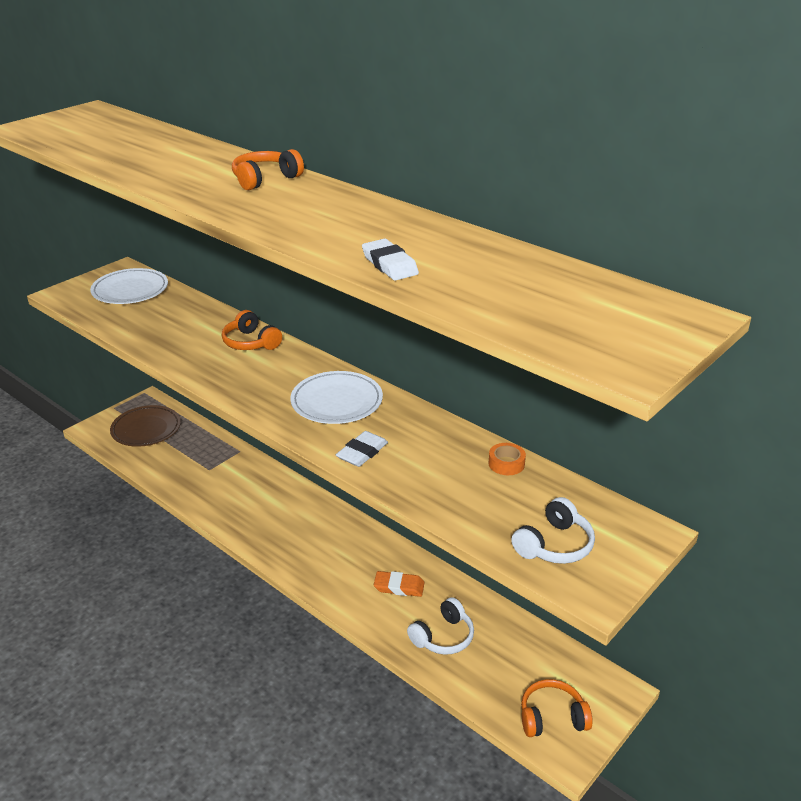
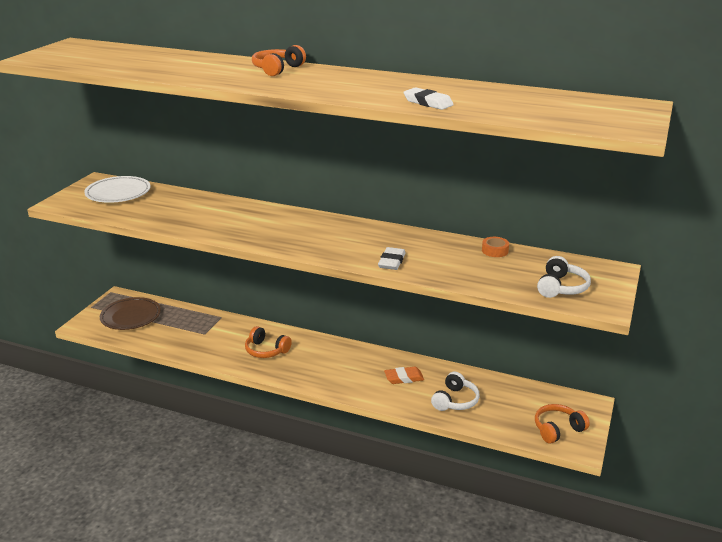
camera: 20 degrees left, 5 degrees down
orange headphones [222,310,282,350] -> orange headphones moved to [245,326,292,358]
white plate [290,371,383,424] -> none

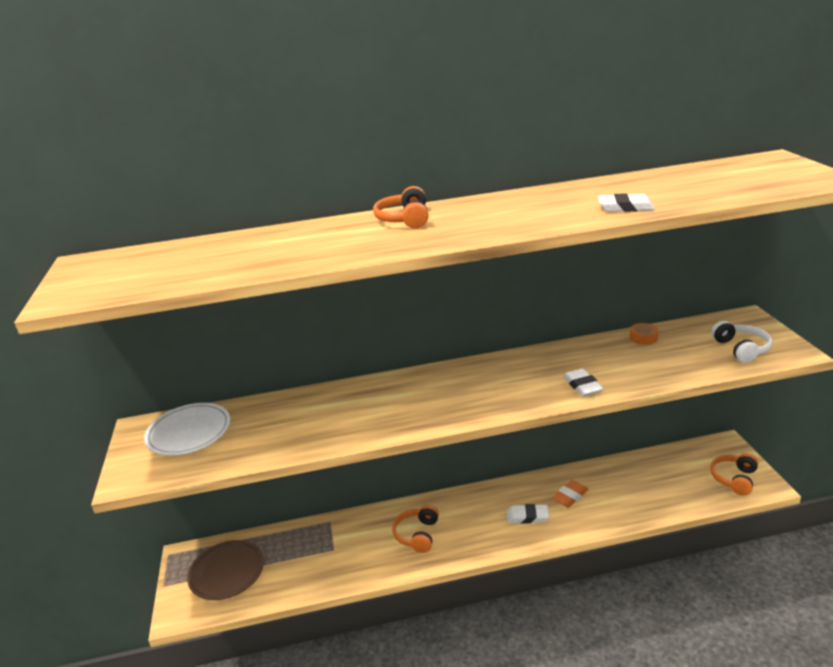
camera: 30 degrees left, 0 degrees up
orange headphones [245,326,292,358] -> orange headphones turned 105 degrees clockwise [392,505,439,553]
white headphones [431,372,479,411] -> none
none -> white eraser [507,504,549,524]

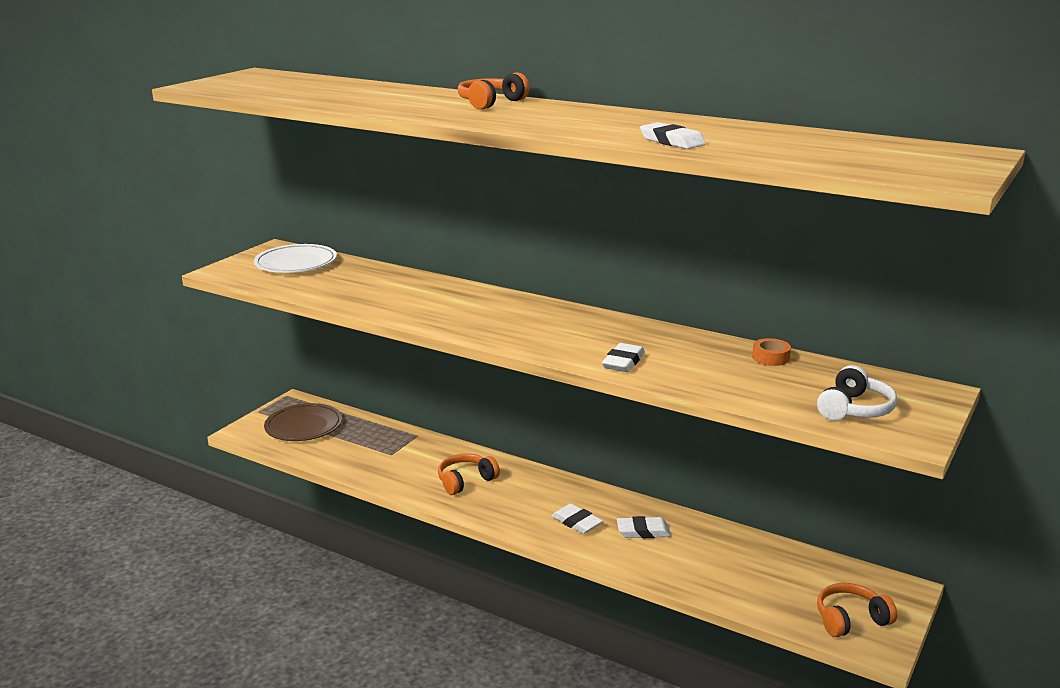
camera: 40 degrees right, 5 degrees down
orange eraser [552,480,589,507] -> white eraser [617,516,671,538]

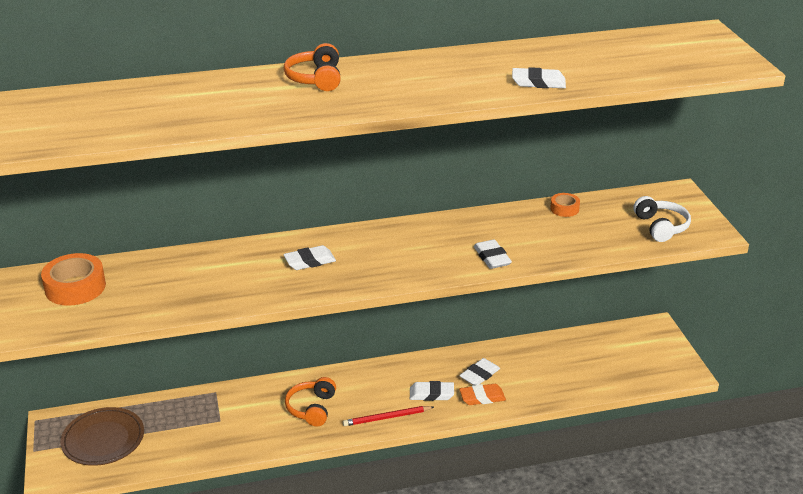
camera: 45 degrees left, 10 degrees up
white plate [254,244,337,273] -> orange tape [41,253,106,306]
orange headphones [817,583,897,637] -> none
none -> white eraser [283,245,336,270]
none -> red pencil [343,406,434,426]
none -> orange eraser [459,384,506,405]

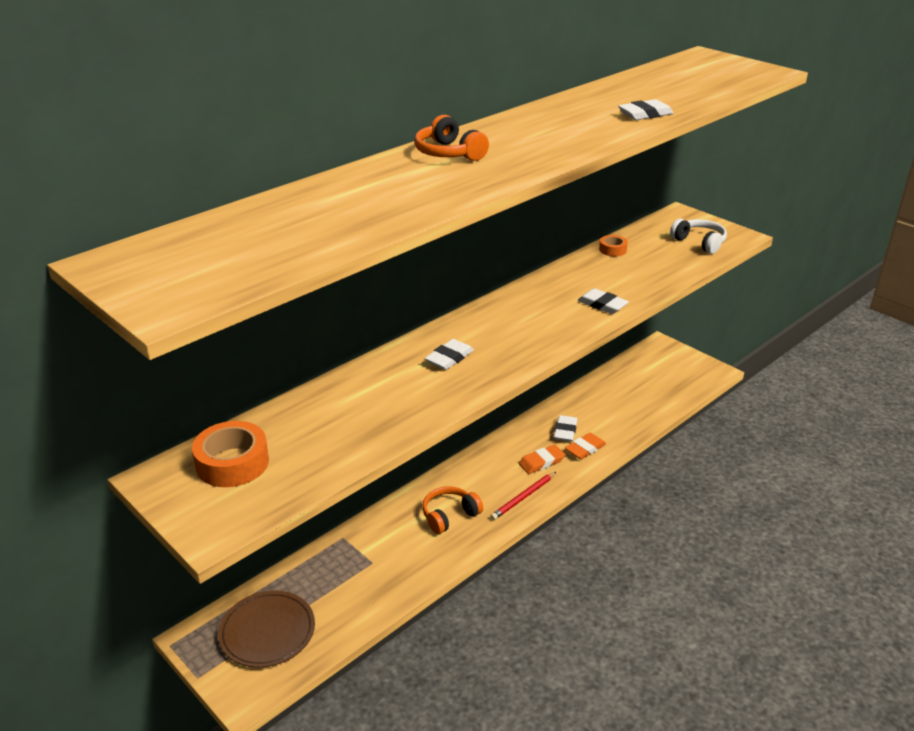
camera: 30 degrees left, 0 degrees up
orange headphones [285,377,336,426] -> orange headphones turned 75 degrees clockwise [422,486,483,534]
white eraser [410,381,454,401] -> orange eraser [519,445,565,474]

